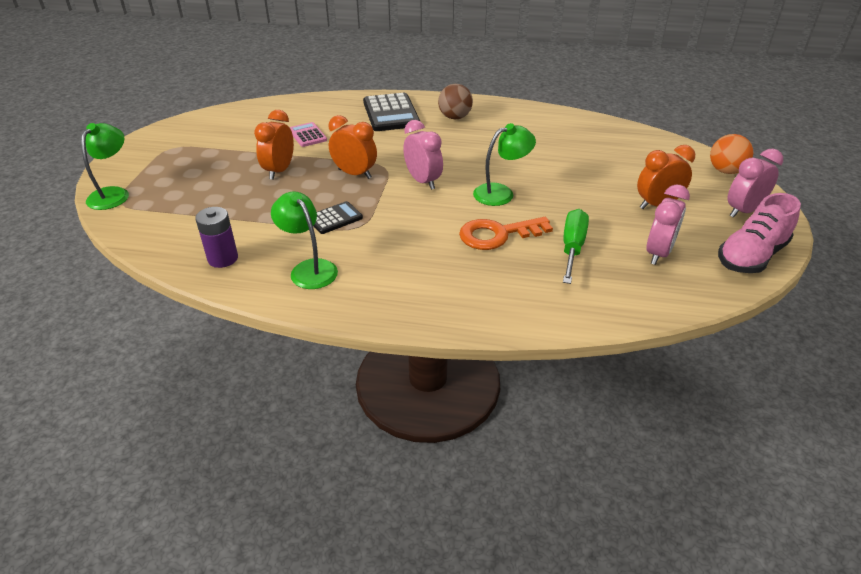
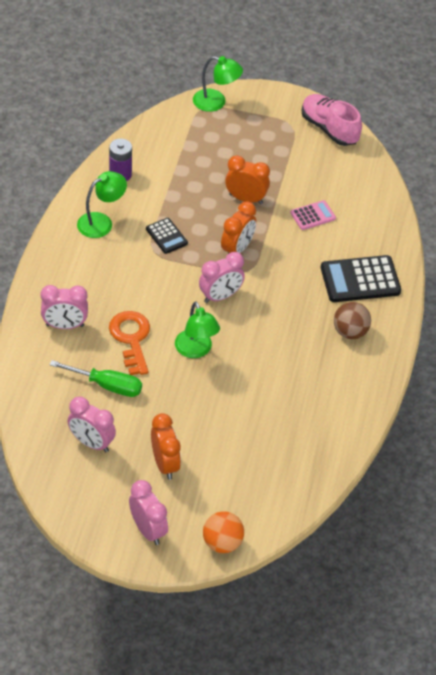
camera: 90 degrees right, 10 degrees up
pink shoe [718,193,801,273] -> pink shoe moved to [302,94,362,146]
none -> pink clock [40,285,88,329]

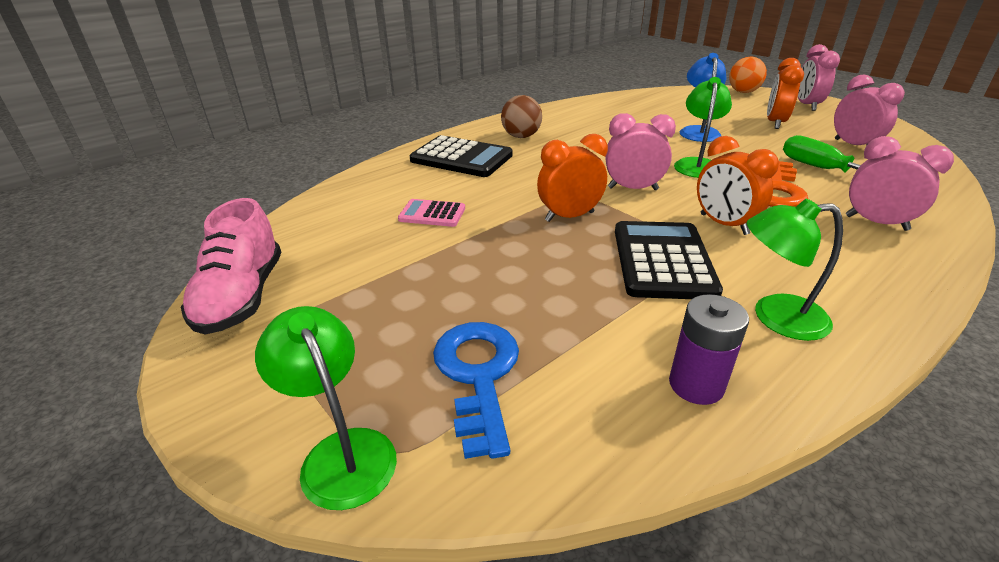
camera: 140 degrees left, 15 degrees down
black calculator [146,218,188,254] -> black calculator [615,221,723,299], size x1.80
orange clock [225,155,270,204] -> orange clock moved to [697,136,779,235]
none -> blue key [433,322,519,459]
none -> blue lamp [680,53,726,142]

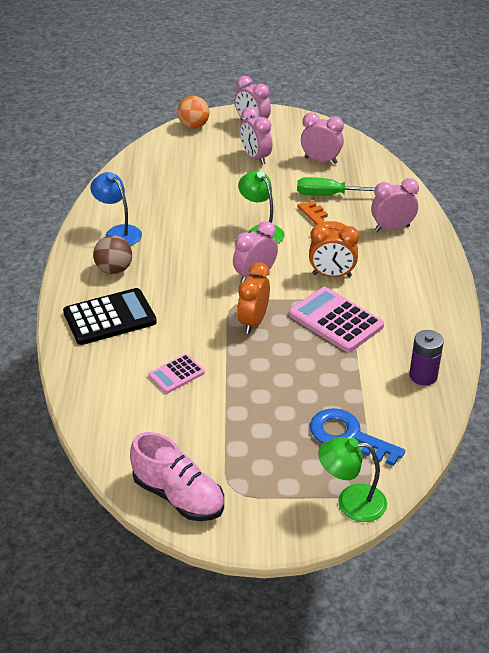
camera: 50 degrees left, 5 degrees up
black calculator [615,221,723,299] -> pink calculator [289,287,384,352]
blue lamp [680,53,726,142] -> blue lamp moved to [90,172,142,246]
green lamp [747,199,843,341] -> none
orange clock [767,58,804,129] -> pink clock [240,107,272,165]

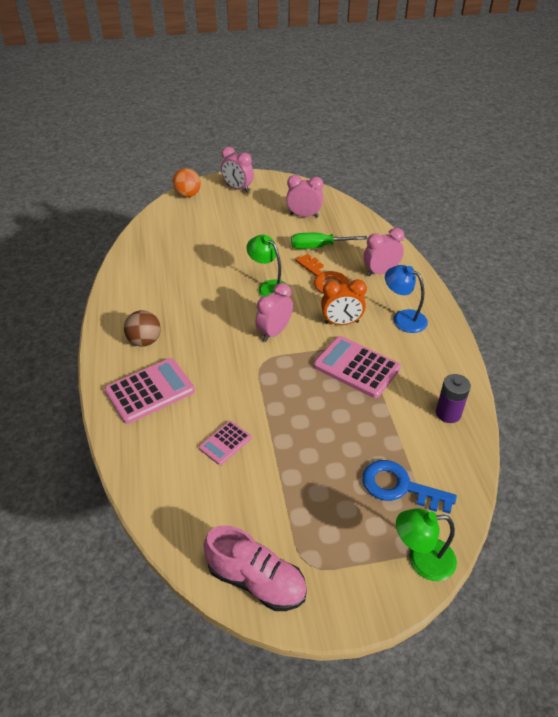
camera: 10 degrees left, 5 degrees up
black calculator [63,288,157,345] -> pink calculator [104,358,195,424]
blue lamp [90,172,142,246] -> blue lamp moved to [385,265,428,333]
orange clock [237,262,270,334] -> none
pink clock [240,107,272,165] -> none

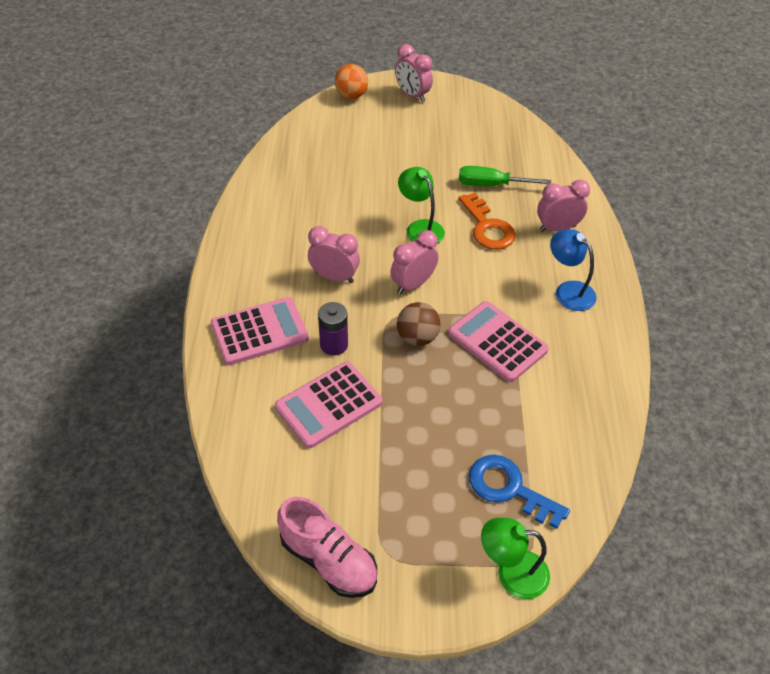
camera: 10 degrees right, 5 degrees up
brown ball [124,310,161,347] -> brown ball moved to [397,302,440,346]
pink calculator [199,421,251,465] -> pink calculator [275,362,382,448], size x1.80
pink clock [286,175,323,217] -> pink clock moved to [308,226,360,283]
orange clock [321,279,367,325] -> none
purple battery [436,374,471,423] -> purple battery moved to [318,302,348,356]

